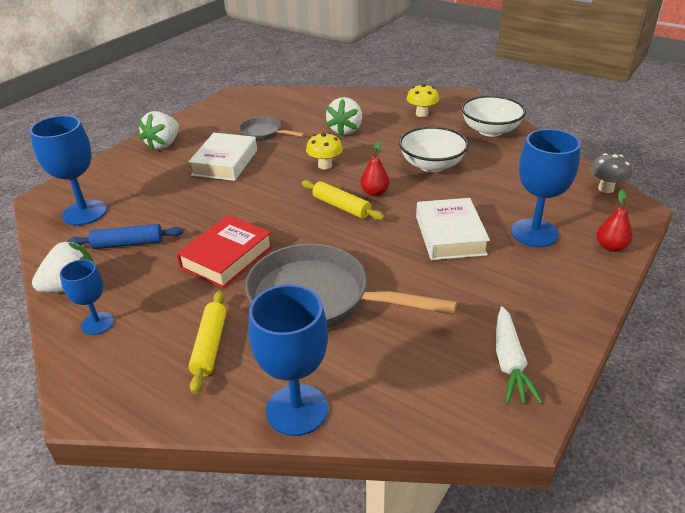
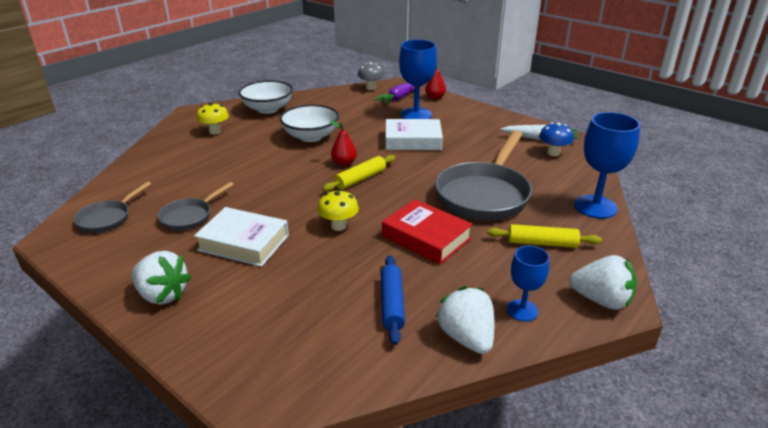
camera: 85 degrees left, 5 degrees down
blue goblet [30,115,107,226] -> none
yellow mushroom [306,132,343,170] -> yellow mushroom moved to [317,190,359,231]
white strawberry [326,97,362,136] -> white strawberry moved to [569,255,637,310]
none -> grey pan [74,181,151,233]
none -> purple carrot [373,83,415,105]
none -> blue mushroom [539,123,574,156]

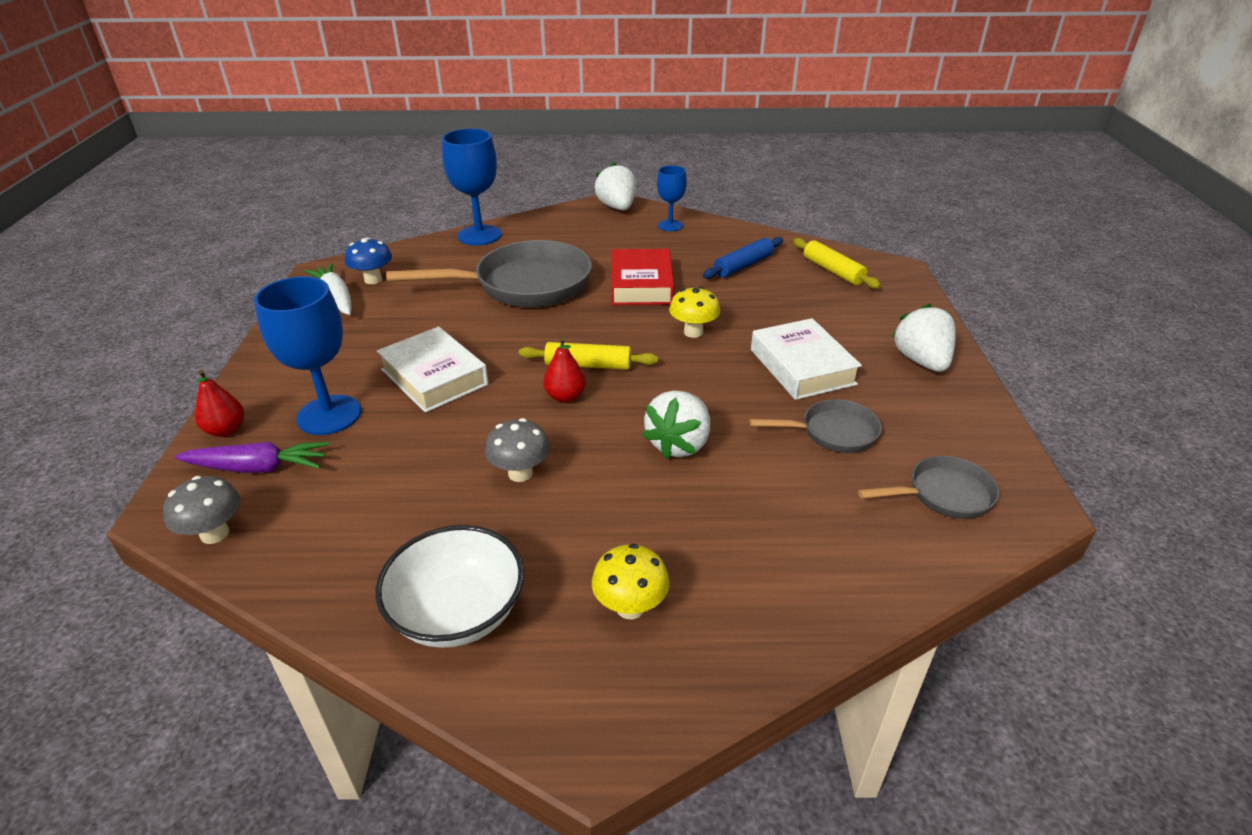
camera: 130 degrees left, 5 degrees up
white bowl [280,104,339,142] -> grey mushroom [485,418,550,482]
white strawberry [436,286,494,354] -> white strawberry moved to [642,390,710,460]
yellow rolling pin [487,224,602,248] -> yellow rolling pin moved to [793,238,881,289]

